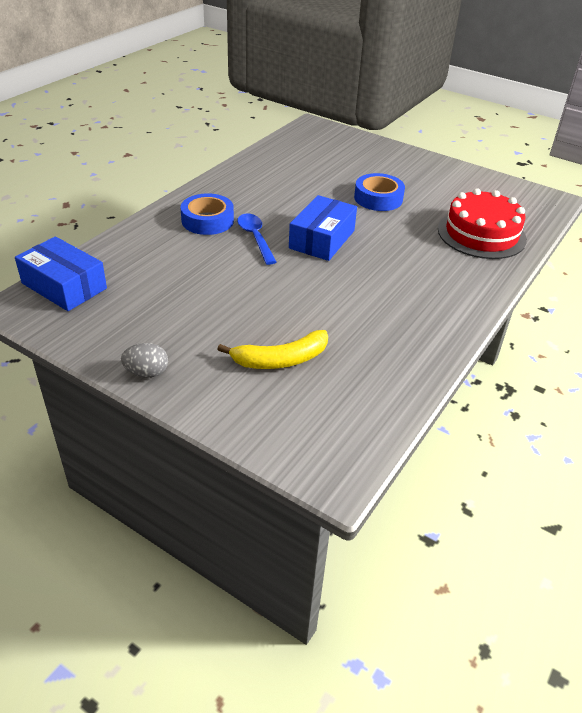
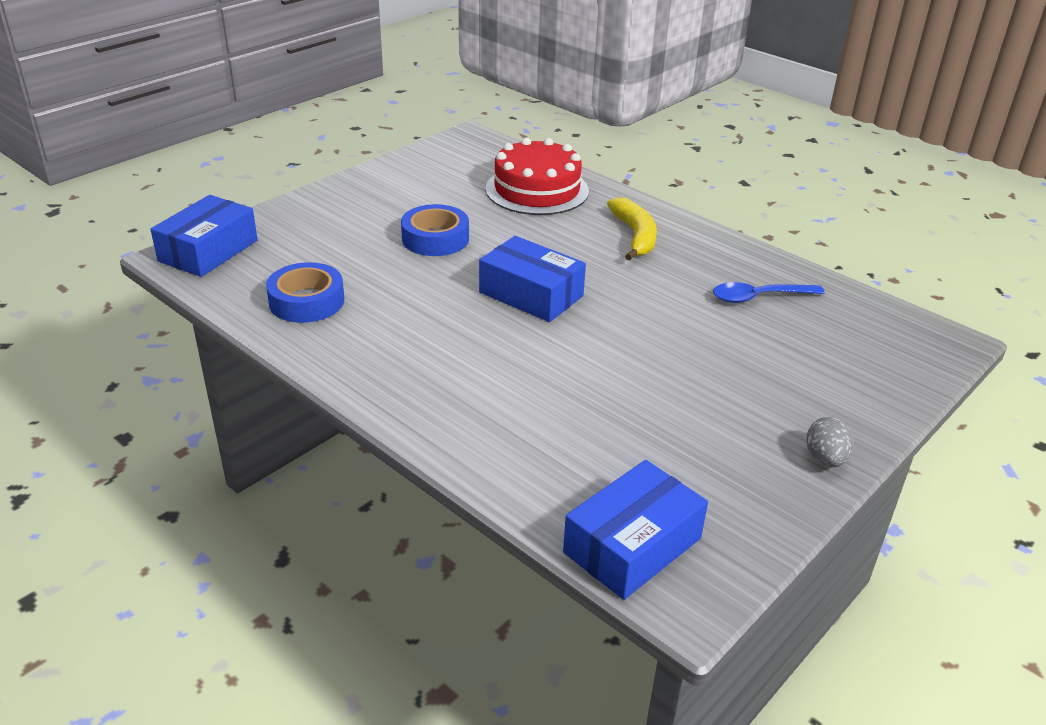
camera: 80 degrees left, 5 degrees down
blue tape [180,193,234,235] -> blue tape moved to [266,262,344,323]
yellow banana [217,330,328,369] -> yellow banana moved to [607,197,657,261]
blue spoon [237,214,276,265] -> blue spoon moved to [713,282,825,303]
none -> blue box [150,195,258,277]

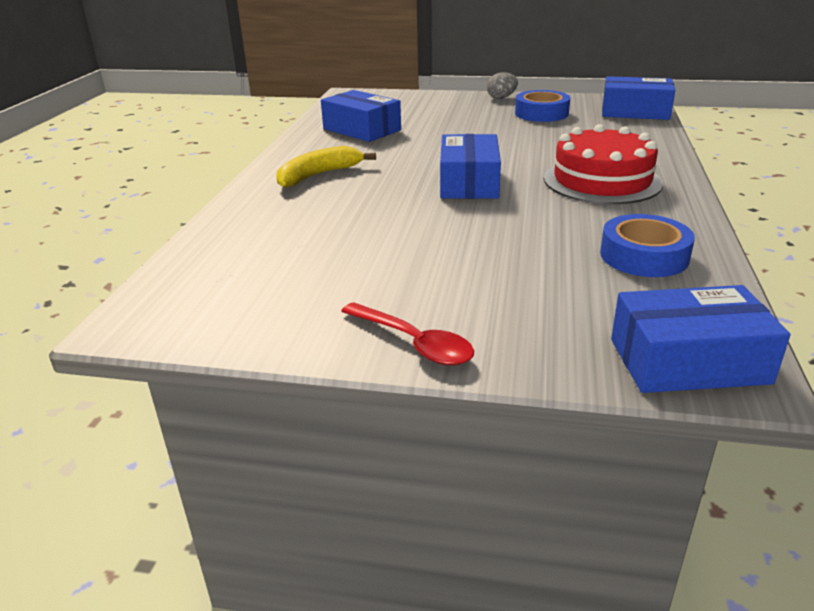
camera: 120 degrees left, 5 degrees down
blue tape [401,204,469,256] -> blue tape moved to [515,90,570,122]
red cake [485,138,589,215] -> red cake moved to [544,124,663,204]
blue spoon [713,282,825,303] -> blue box [321,90,401,142]
none -> red spoon [341,302,474,366]

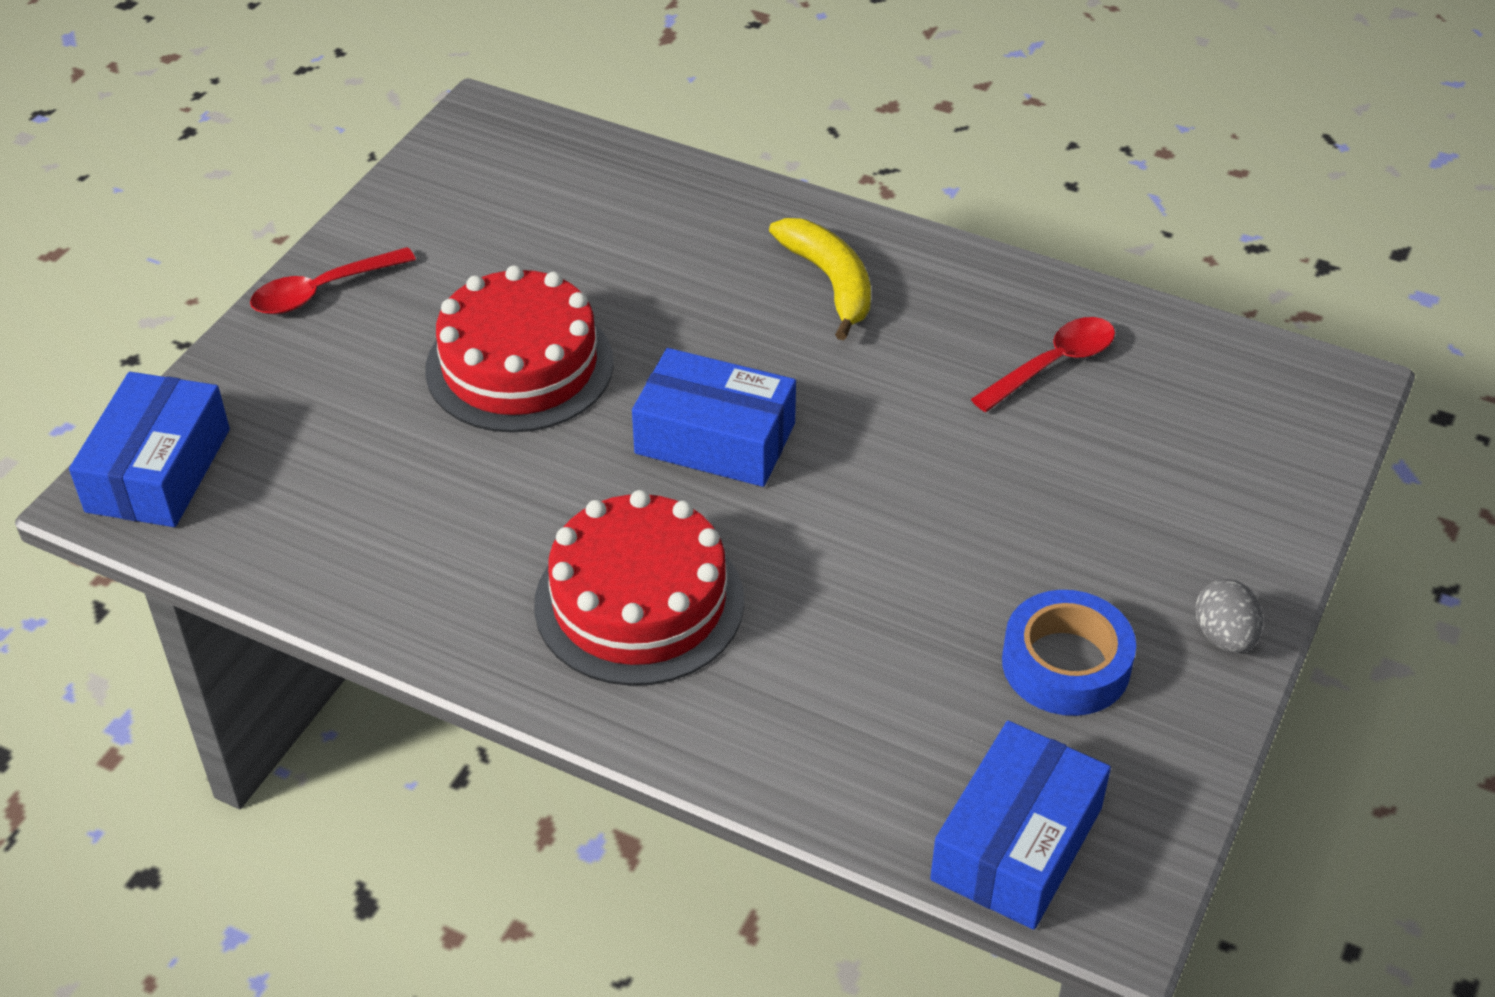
camera: 105 degrees right, 15 degrees up
blue box [321,90,401,142] -> red spoon [971,317,1115,412]
blue tape [600,214,695,277] -> none
none -> red cake [425,265,614,433]

